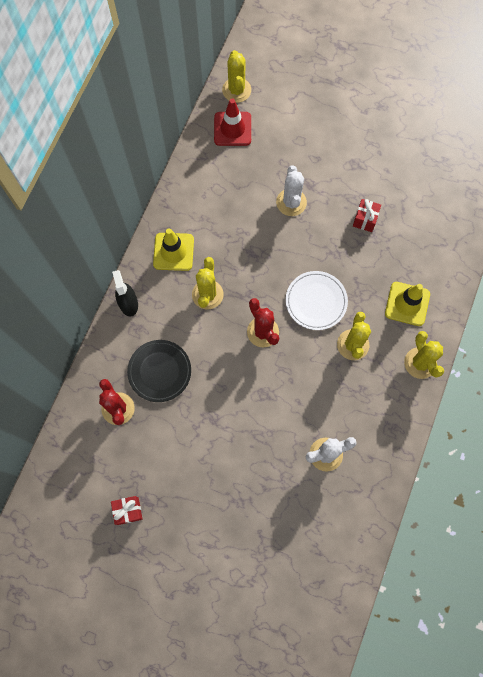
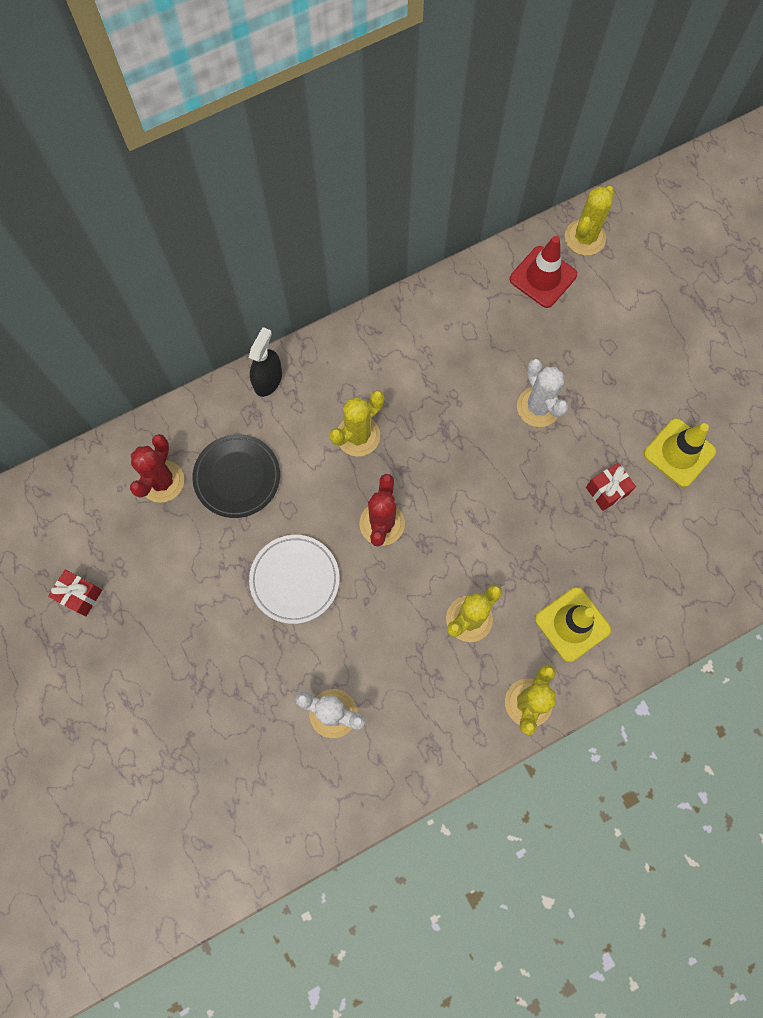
camera: 40 degrees right, 0 degrees up
yellow traffic cone [153,228,194,271] -> yellow traffic cone moved to [644,418,716,487]
white cactus [276,165,307,216] -> white cactus turned 60 degrees counterclockwise [517,359,569,427]
white plate [286,271,348,330] -> white plate moved to [249,535,340,624]

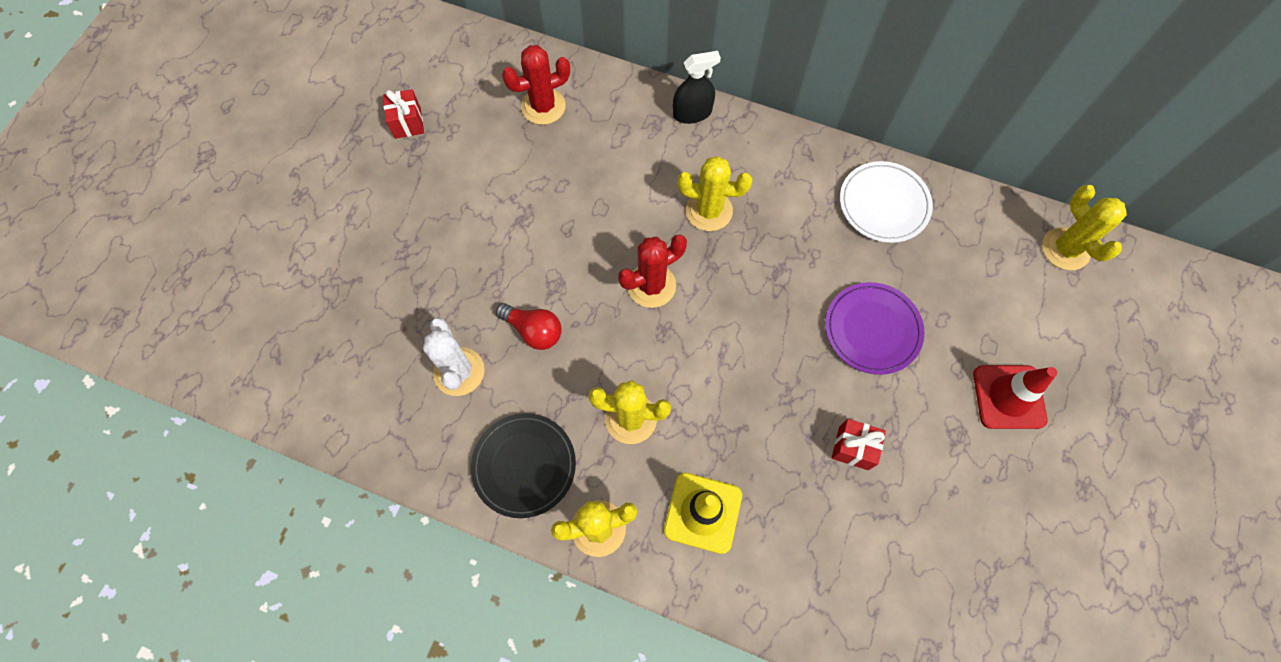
camera: 50 degrees right, 5 degrees down
black plate [192,434,280,518] -> black plate moved to [471,413,576,518]
white plate [249,535,340,624] -> white plate moved to [840,161,933,243]
red traffic cone [509,236,577,308] -> red traffic cone moved to [973,365,1057,429]
white cactus [517,359,569,427] -> purple plate [825,282,924,375]
yellow cactus [565,186,615,256] -> yellow cactus turned 75 degrees clockwise [1042,185,1127,270]
yellow traffic cone [644,418,716,487] -> none
none -> red light bulb [496,303,562,350]

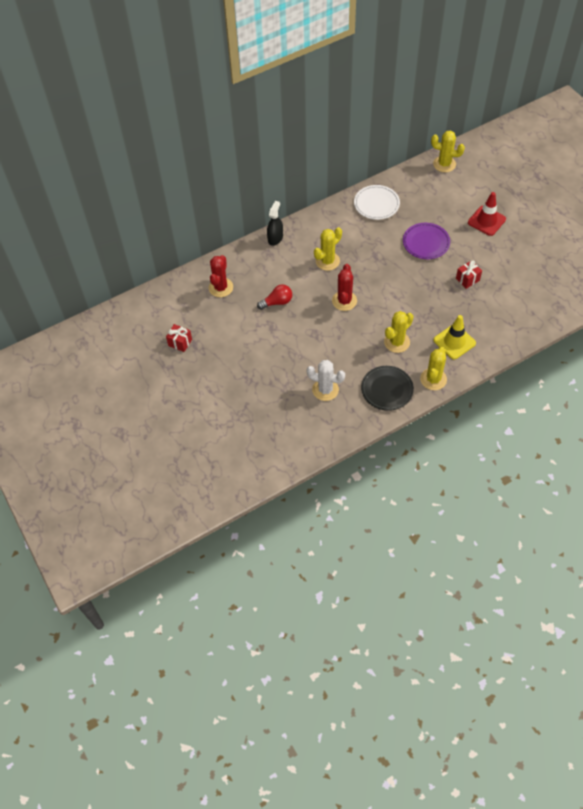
camera: 50 degrees left, 10 degrees down
red light bulb [496,303,562,350] -> red light bulb moved to [257,284,292,310]

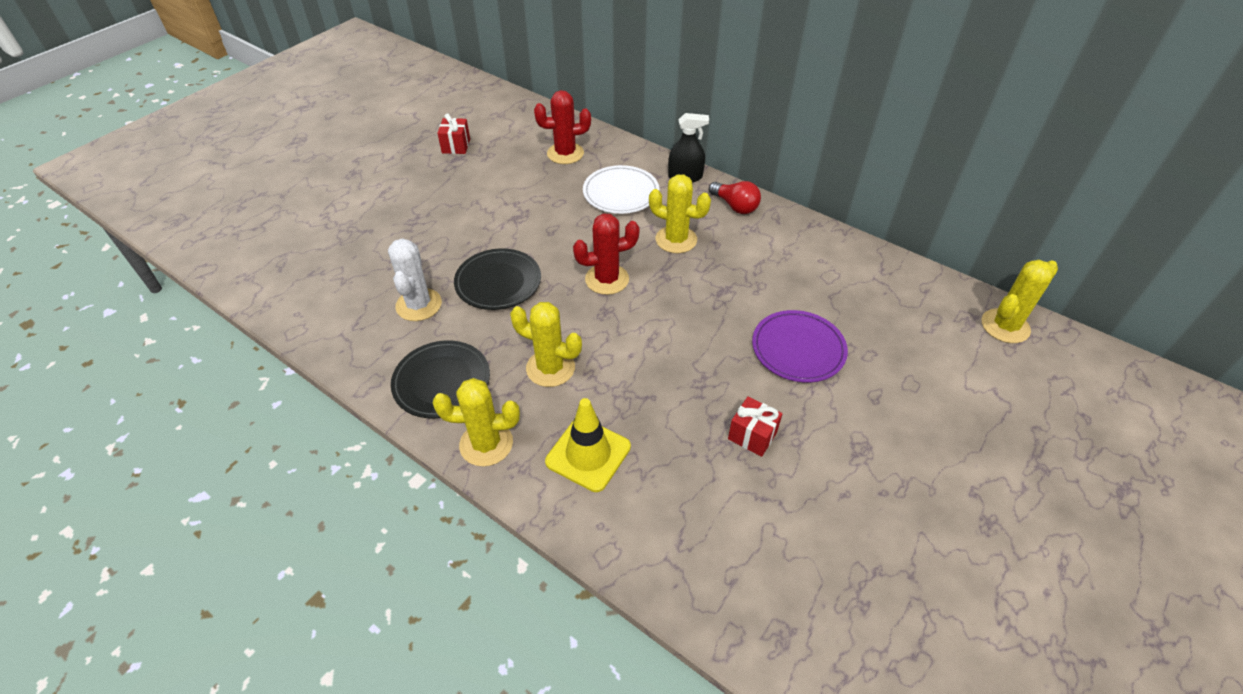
camera: 65 degrees right, 10 degrees down
red light bulb [257,284,292,310] -> red light bulb moved to [709,181,761,214]
white plate [354,185,400,220] -> white plate moved to [583,165,659,214]
yellow cactus [431,130,465,172] -> yellow cactus turned 60 degrees clockwise [982,260,1058,343]
red traffic cone [468,192,506,236] -> none
none -> black plate [454,248,541,310]

